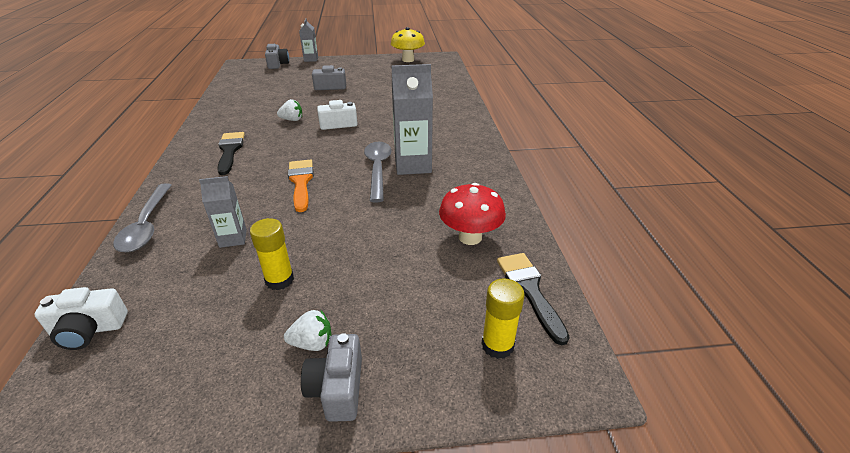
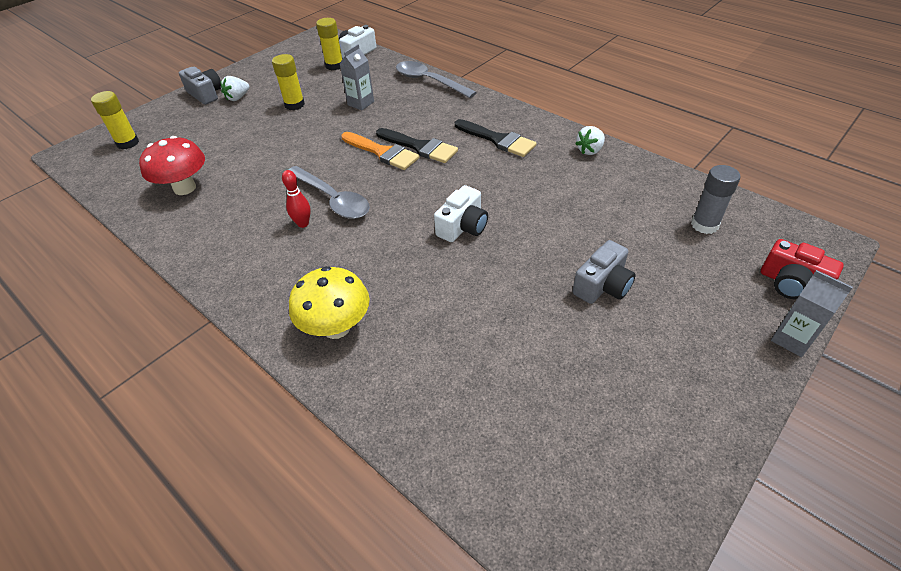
camera: 140 degrees right, 10 degrees up
grey camera [265,44,289,69] -> red camera [761,239,844,299]
white strawberry [277,99,302,121] -> white strawberry moved to [575,126,605,155]
yellow mushroom [391,27,425,62] -> yellow mushroom moved to [289,266,370,339]
grey carton [392,64,433,175] -> red bowling pin [282,170,311,228]
black brush [497,253,570,345] -> black brush moved to [376,128,458,163]
none -> yellow glue stick [316,18,342,70]
none -> grey glue stick [691,165,740,234]

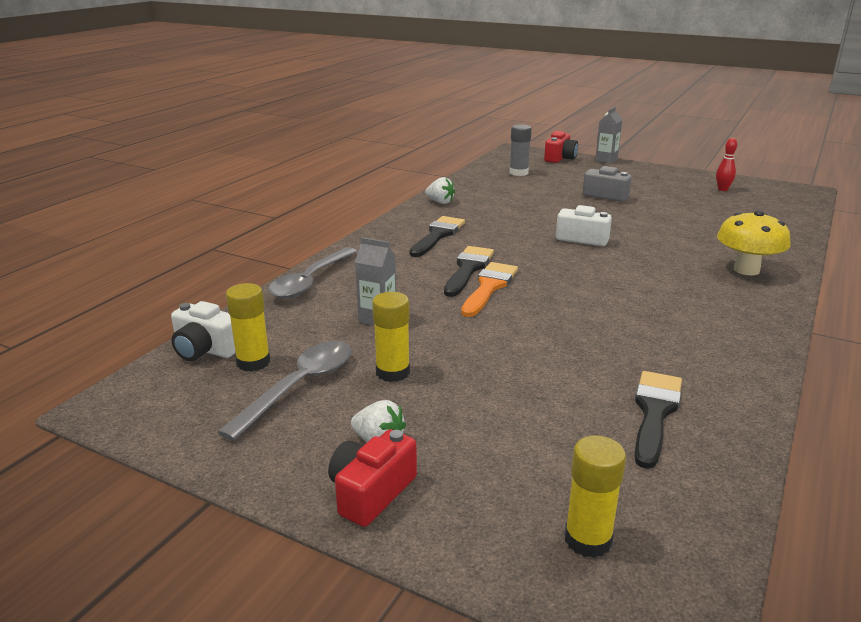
camera: 105 degrees left, 20 degrees down
red mushroom [139,136,205,195] -> black brush [634,371,682,469]
grey camera [179,67,221,105] -> red camera [328,429,417,527]
red bowling pin [282,170,311,228] -> red bowling pin moved to [716,138,737,191]
grey spoon [288,166,370,219] -> grey spoon moved to [218,341,351,441]

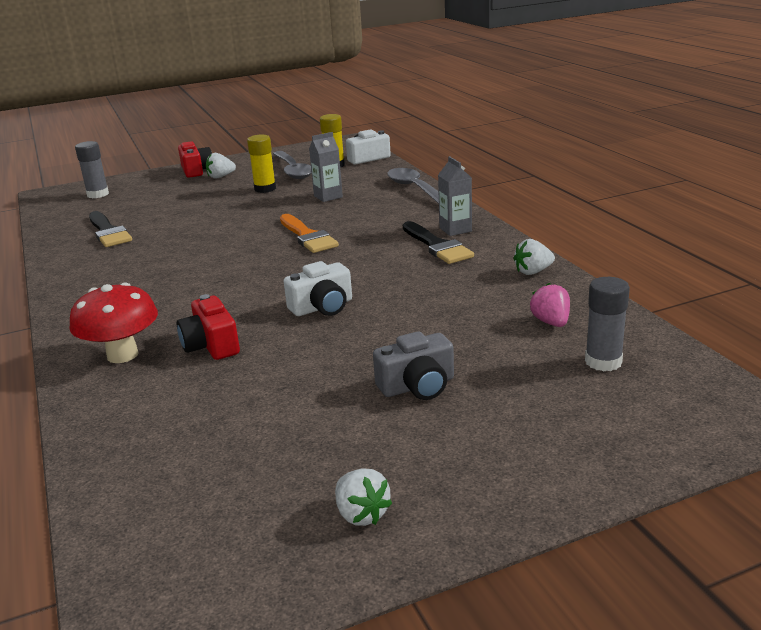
camera: 130 degrees right, 0 degrees up
black brush [444,246,494,297] -> none
red camera [544,131,578,163] -> red camera moved to [177,294,240,360]
yellow glue stick [565,436,626,558] -> grey glue stick [75,141,109,198]
grey carton [595,107,622,164] -> grey carton moved to [438,156,472,236]
red bowling pin [716,138,737,191] -> none
yellow mushroom [717,210,791,275] -> red mushroom [69,282,158,363]
none -> white strawberry [335,468,392,526]
none -> pink strawberry [530,283,570,327]

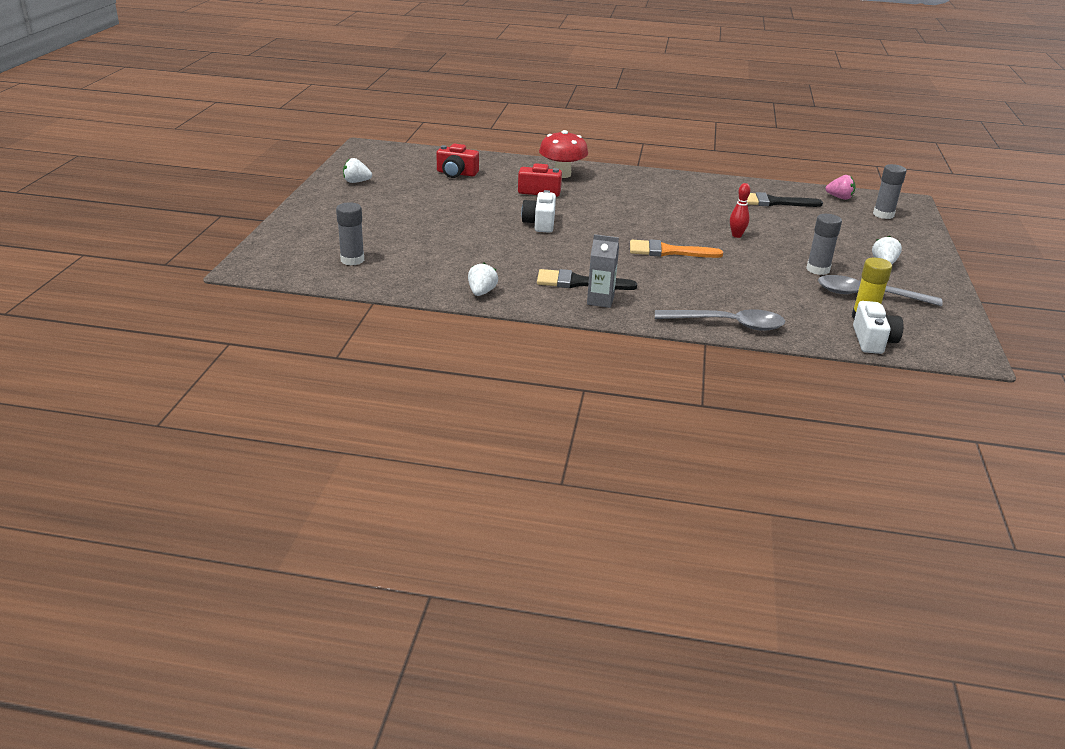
camera: 120 degrees right, 5 degrees up
red camera [178,141,212,178] -> red camera moved to [437,144,479,178]
yellow glue stick [247,135,276,193] -> grey glue stick [806,214,842,275]
grey carton [309,132,343,202] -> none
grey camera [373,331,454,400] -> none
pink strawberry [530,283,570,327] -> pink strawberry moved to [825,175,856,200]
none -> red bowling pin [730,183,750,238]

